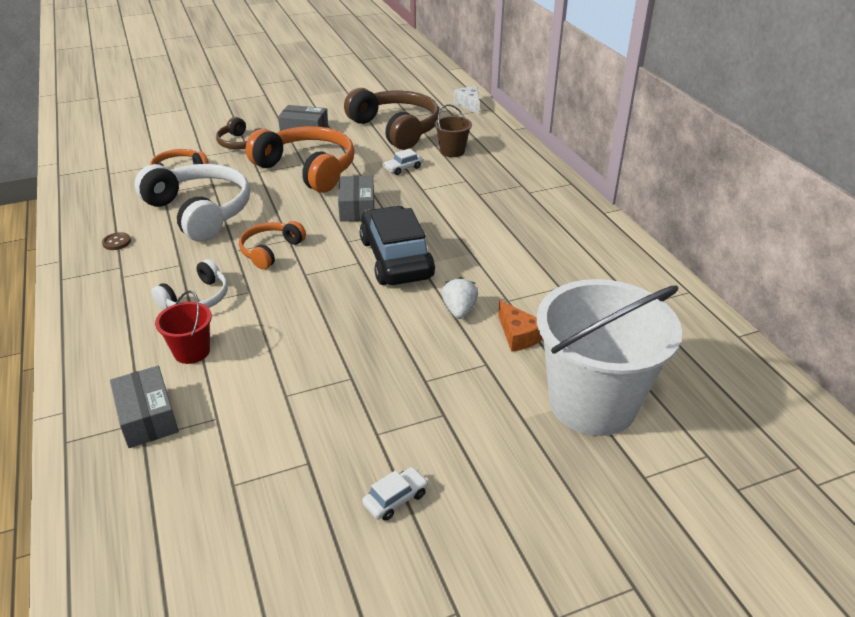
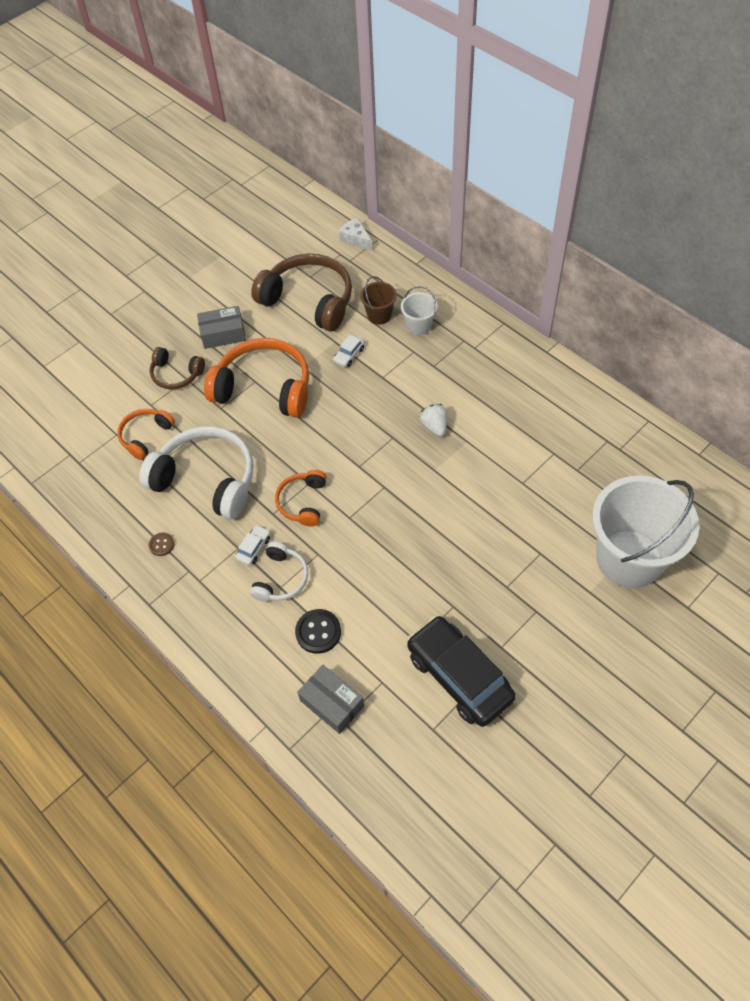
camera: 20 degrees left, 20 degrees up
red bucket [155,290,212,364] -> black button [295,609,341,654]
grey box [338,175,374,222] -> none
black car [359,206,435,285] -> black car moved to [407,616,516,727]
white car [362,467,429,521] -> white car moved to [235,525,270,565]
white strawberry [442,277,478,319] -> white strawberry moved to [420,404,447,437]
orange cheese [498,300,543,352] -> none
none -> white bucket [401,286,438,336]

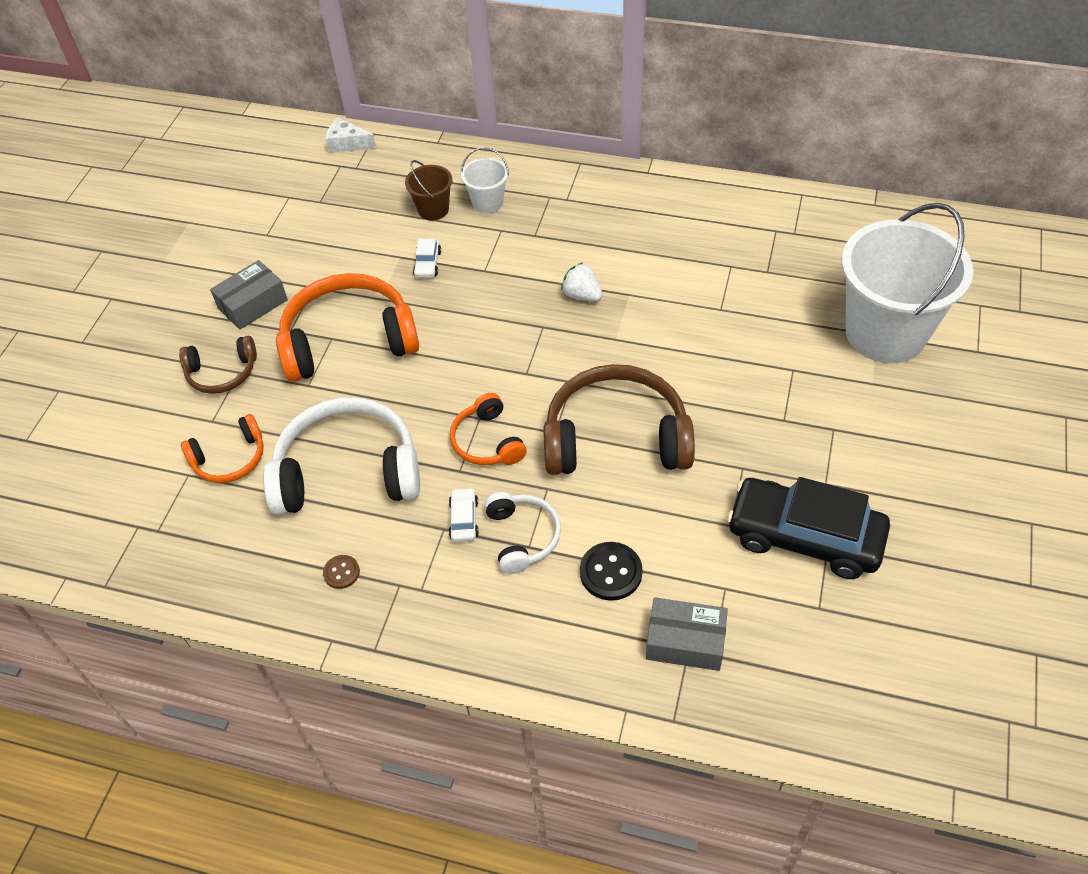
camera: 30 degrees left, 5 degrees down
orange headphones [117,409,175,460] -> orange headphones turned 120 degrees counterclockwise [181,414,264,483]
brown headphones [251,254,352,332] -> brown headphones moved to [544,364,695,475]

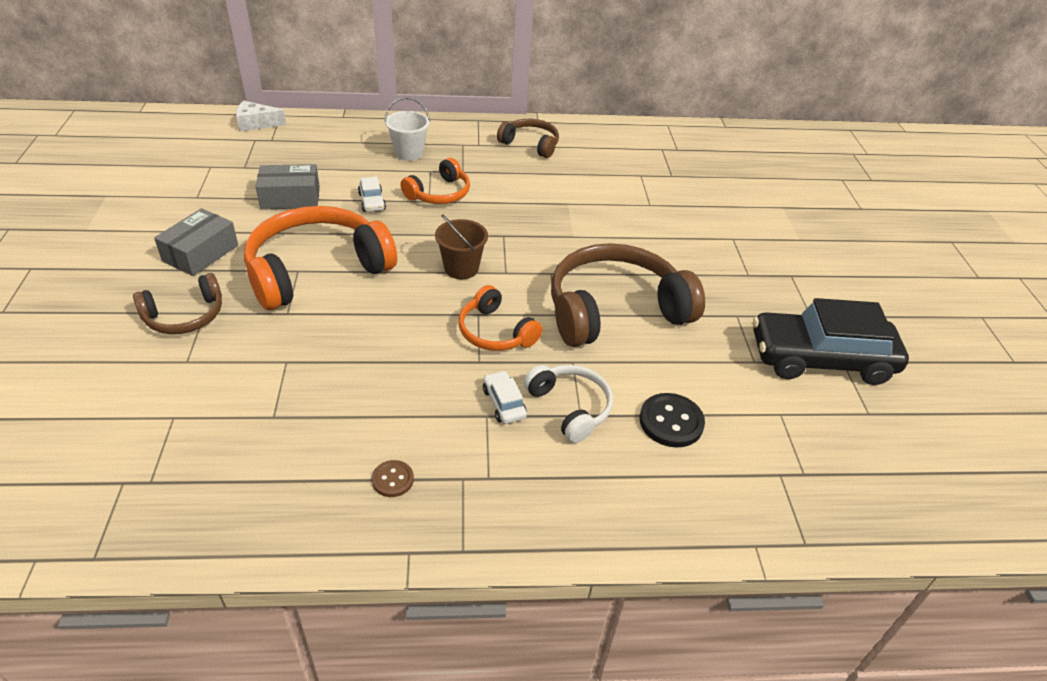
camera: 25 degrees left, 10 degrees down
orange headphones [181,414,264,483] -> orange headphones moved to [401,158,470,204]
white headphones [263,397,420,515] -> none
brown bucket [405,160,453,220] -> brown bucket moved to [435,214,488,279]
white strawberry [561,263,603,301] -> none
grey box [646,597,728,671] -> grey box moved to [255,164,320,210]
white bucket [842,203,973,363] -> none
none -> brown headphones [497,119,559,158]

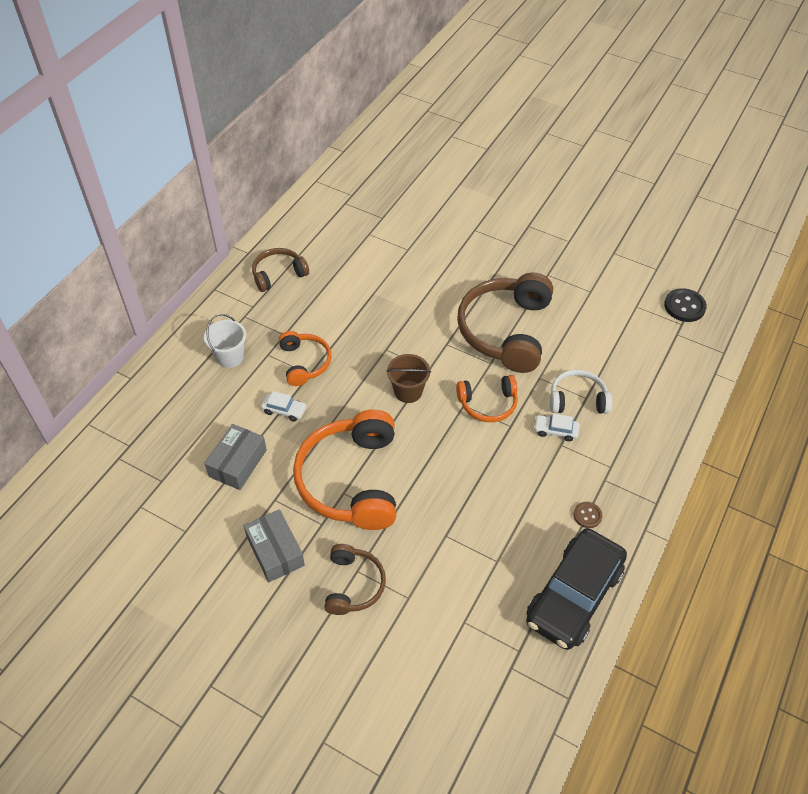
camera: 55 degrees left, 10 degrees up
white cheese [236,101,286,132] -> none
black button [640,393,705,448] -> black button moved to [664,288,707,322]
black car [753,298,909,385] -> black car moved to [526,528,627,650]

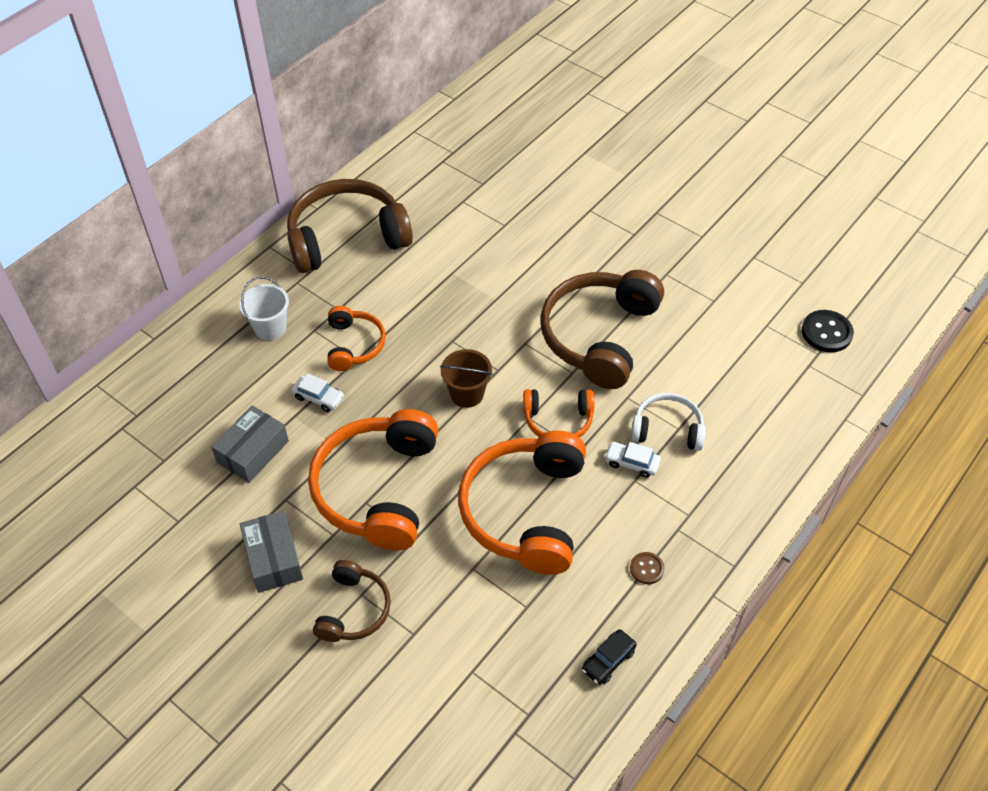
camera: 10 degrees right, 0 degrees up
brown headphones [252,248,309,292] -> brown headphones [287,179,413,273], size x1.88
black car [526,528,627,650] -> black car [582,629,637,685], size x0.40
none -> orange headphones [458,431,586,575]

